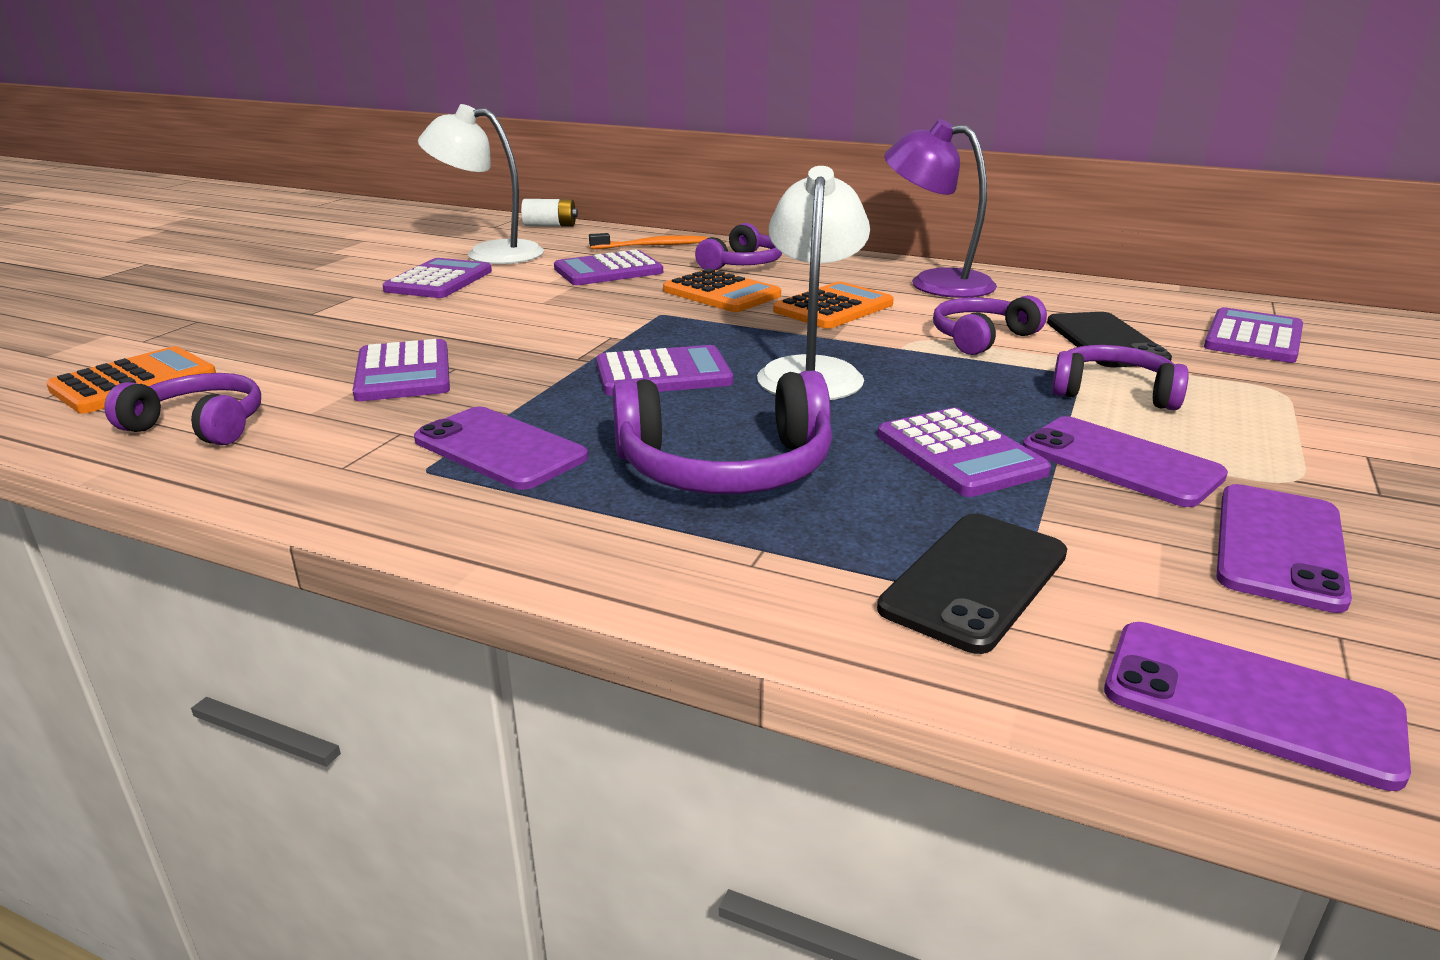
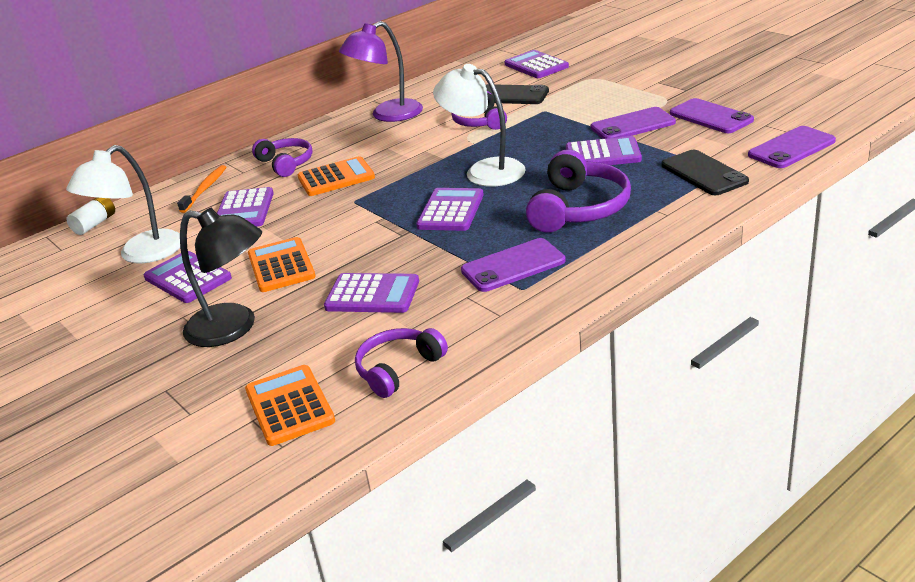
camera: 60 degrees left, 5 degrees up
orange calculator [773,282,894,329] -> orange calculator moved to [248,237,316,292]
purple headphones [1052,345,1189,410] -> none
none -> black lamp [180,208,262,347]

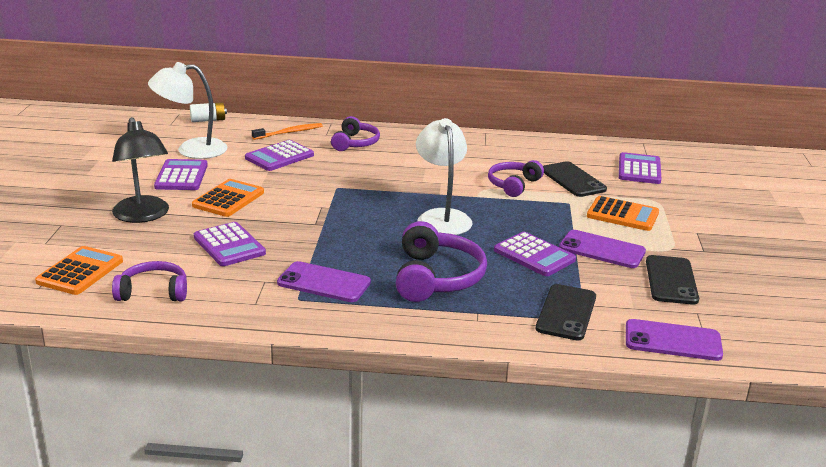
camera: 40 degrees right, 5 degrees down
orange calculator [298,156,375,196] -> orange calculator moved to [587,196,659,231]
purple lamp [339,21,423,122] -> none
purple calculator [416,188,484,231] -> none
purple headphones [526,150,631,233] -> purple headphones turned 60 degrees counterclockwise [396,221,487,302]
purple phone [670,98,754,133] -> black phone [646,255,699,305]

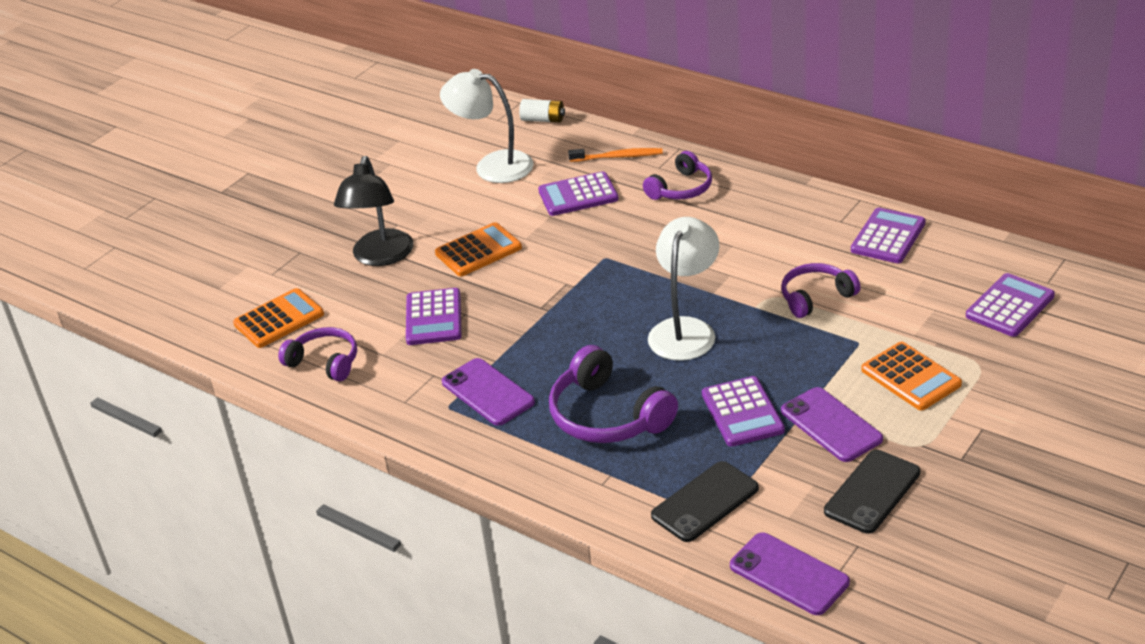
camera: 35 degrees right, 10 degrees up
purple calculator [154,159,208,190] -> purple calculator moved to [851,208,926,263]
purple headphones [396,221,487,302] -> purple headphones turned 105 degrees clockwise [549,345,678,443]
black phone [543,161,607,197] -> none

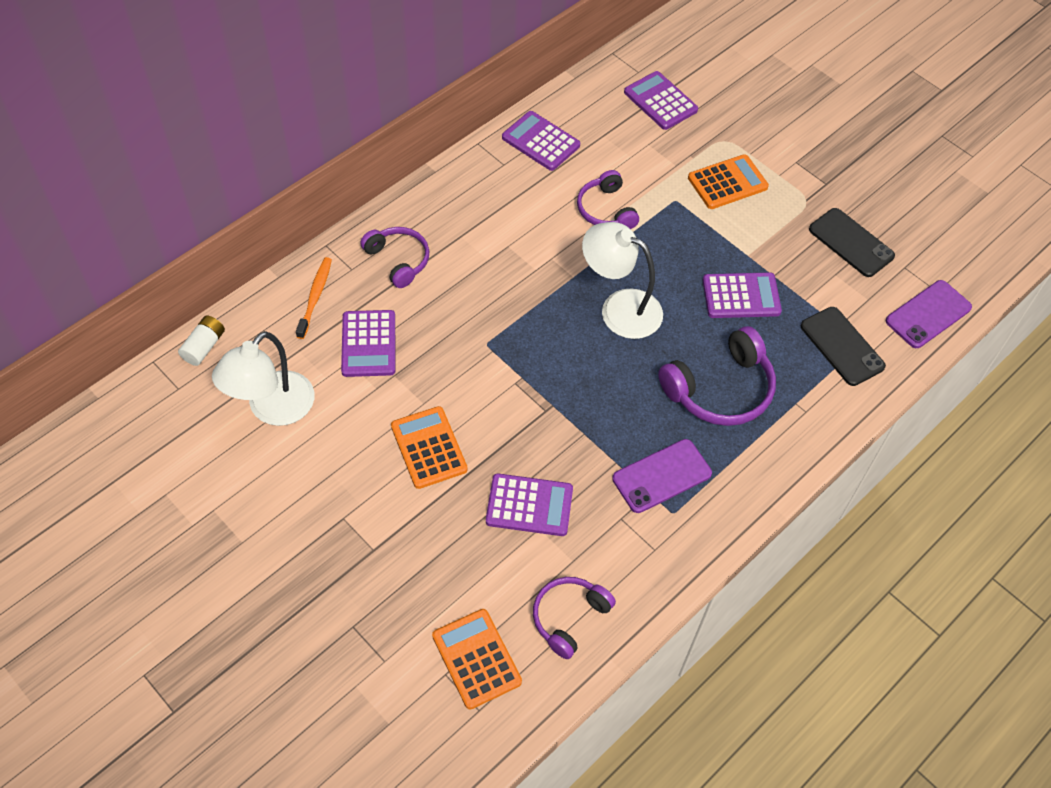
camera: 85 degrees left, 20 degrees up
black lamp [334,156,414,266] -> none
purple phone [781,387,883,462] -> none

